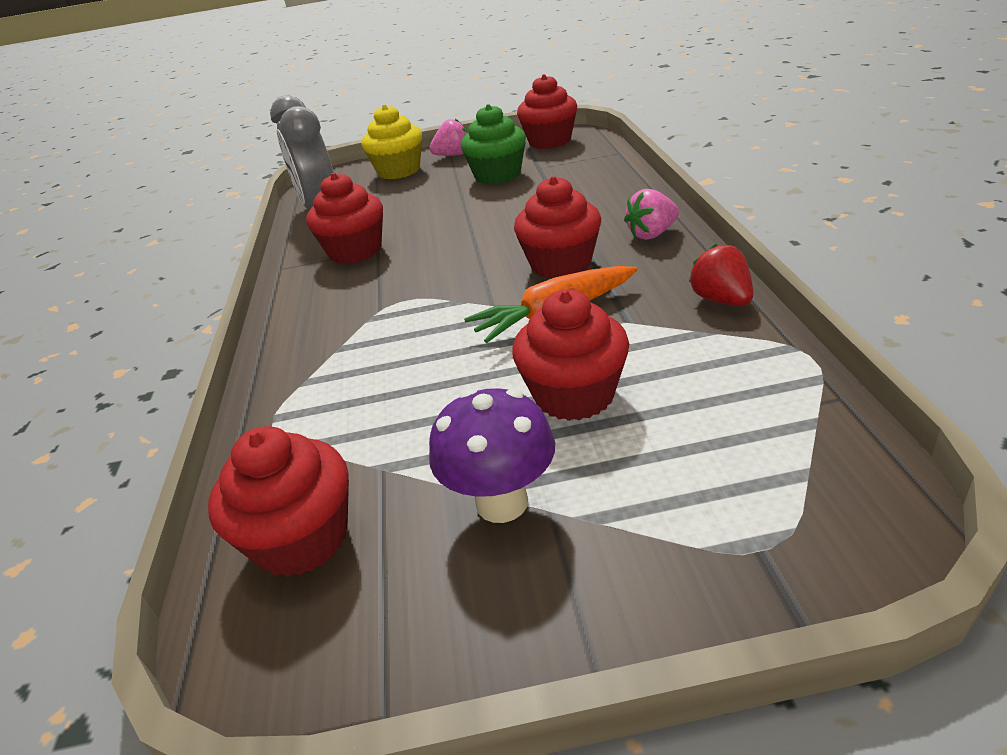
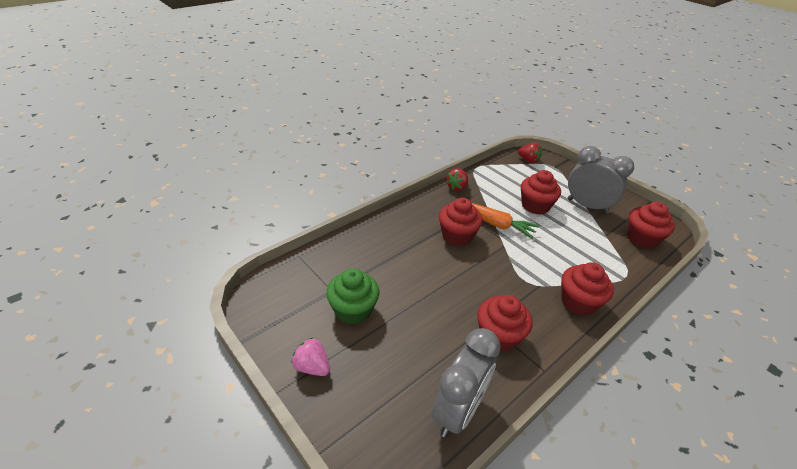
camera: 130 degrees left, 5 degrees up
yellow cupcake [361,104,422,179] -> none
purple mushroom [429,388,555,523] -> grey clock [567,146,634,213]
red cupcake [517,74,577,149] -> red cupcake moved to [561,262,614,316]
pink strawberry [624,189,679,240] -> none
none -> red strawberry [518,142,542,163]

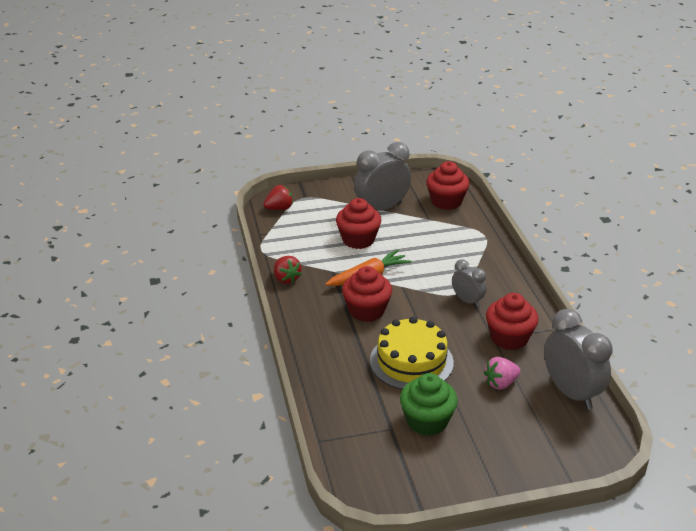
camera: 60 degrees left, 5 degrees down
pink strawberry [291,337,330,376] -> pink strawberry moved to [484,357,521,390]
red cupcake [561,262,614,316] -> none
none -> yellow cake [370,317,454,390]
none -> grey clock [452,259,487,307]

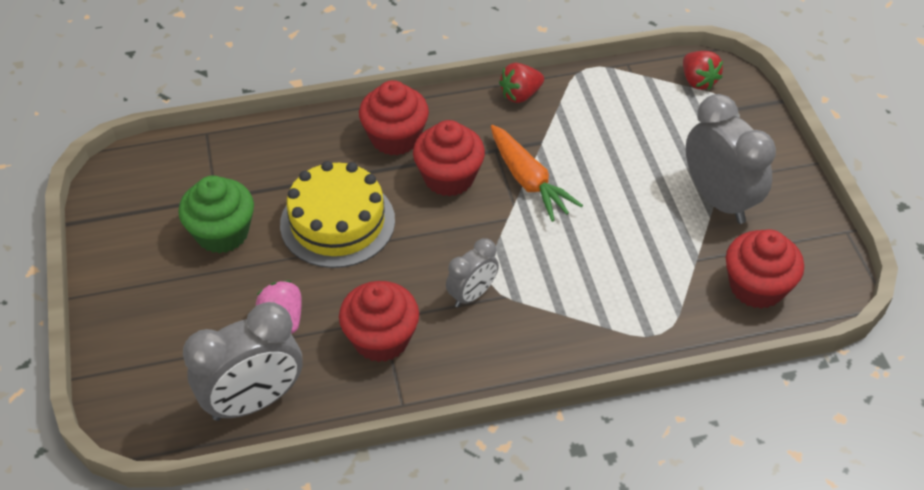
camera: 90 degrees right, 15 degrees up
red cupcake [336,198,382,249] -> red cupcake moved to [359,80,429,156]

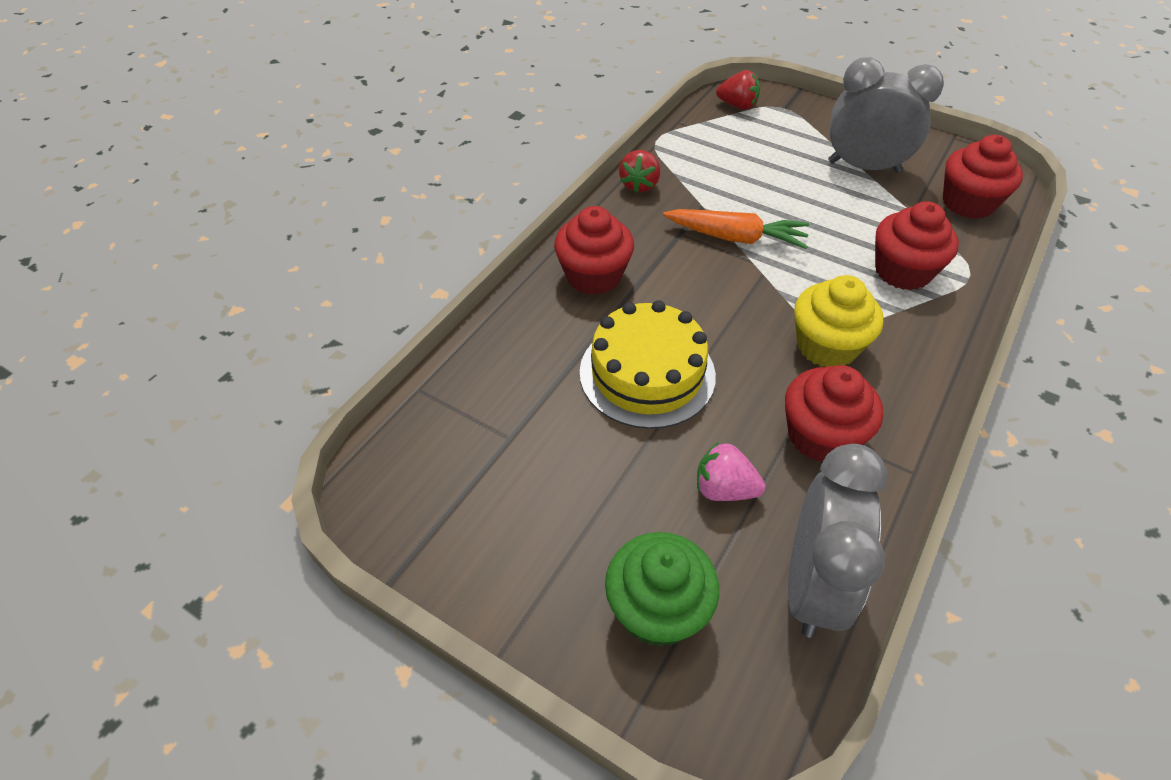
camera: 45 degrees left, 0 degrees up
green cupcake [178,176,254,254] -> green cupcake moved to [605,532,719,647]
red cupcake [413,120,485,197] -> red cupcake moved to [875,201,959,290]
grey clock [446,239,499,307] -> yellow cupcake [794,275,883,367]

